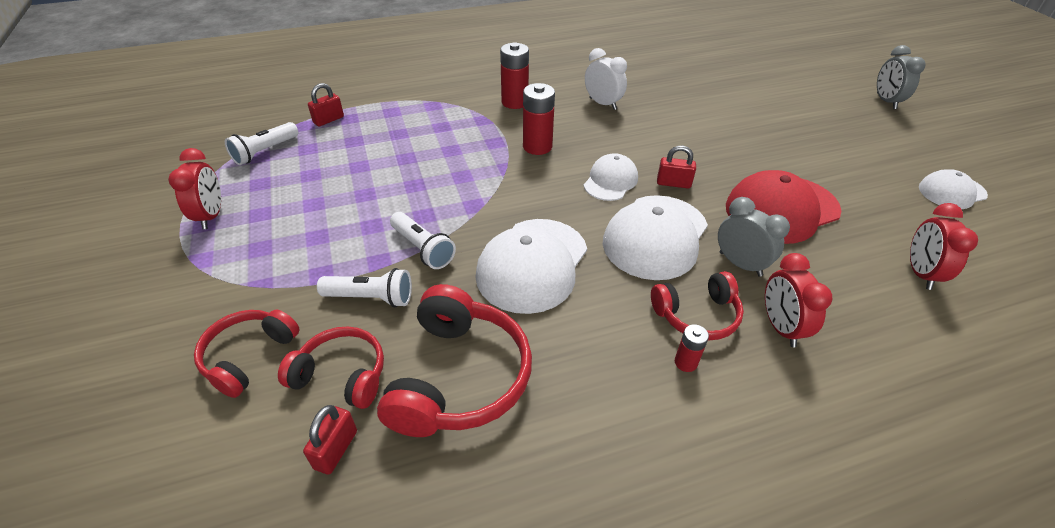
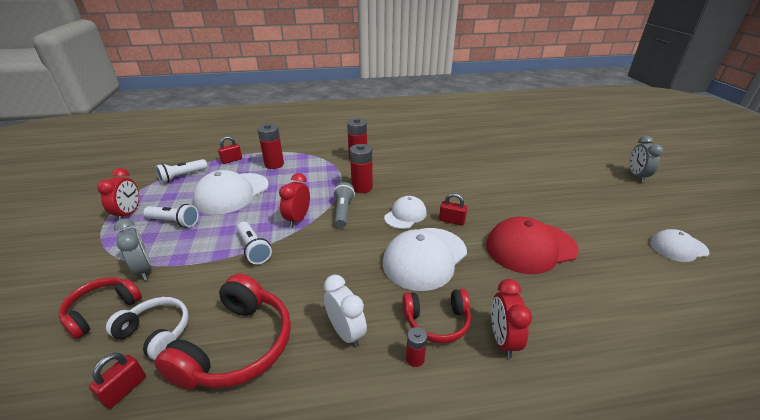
camera: 10 degrees right, 10 degrees down
red headphones [278,326,384,409] -> white headphones [106,297,189,360]
white flashlight [317,268,412,308] -> white flashlight moved to [143,204,199,228]
white cap [475,219,587,314] -> white cap moved to [193,170,269,215]
white clock [585,48,627,110] -> white clock moved to [324,275,367,348]
grey clock [718,197,790,277] -> grey clock moved to [114,218,152,280]
red clock [910,203,978,290] -> red clock moved to [279,173,310,228]
none -> red battery [258,124,284,169]
none -> grey flashlight [333,182,355,228]

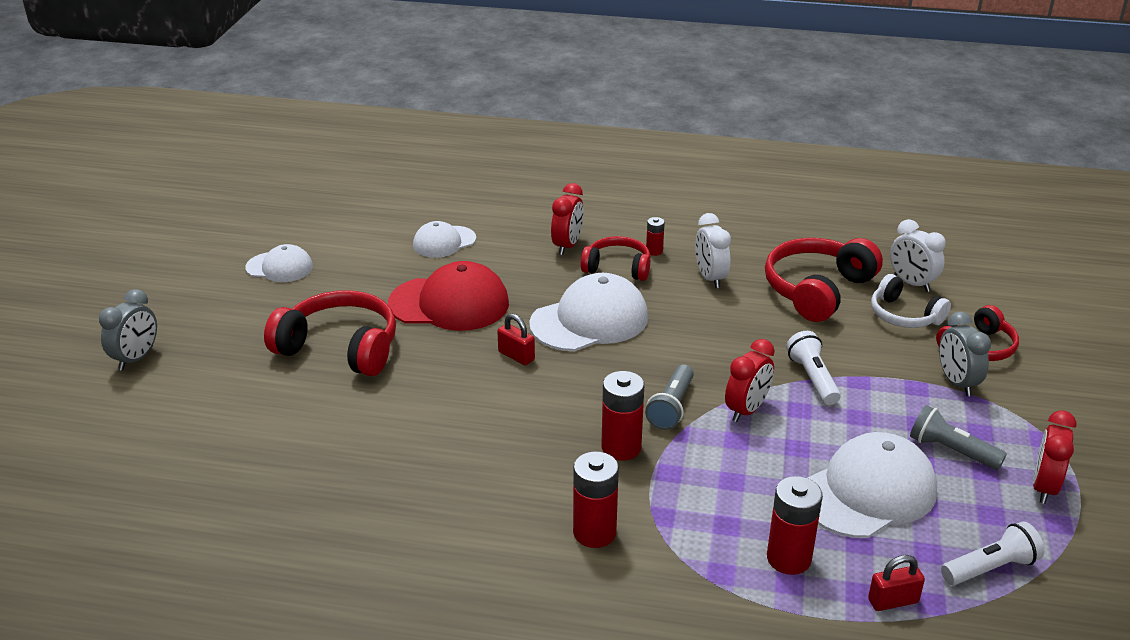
camera: 160 degrees left, 0 degrees up
red padlock [89,353,146,409] -> white clock [890,219,946,292]
white flashlight [143,204,199,228] -> grey flashlight [910,405,1007,470]
white cap [384,196,427,229] -> white cap moved to [413,221,476,258]
none -> red headphones [264,290,396,376]

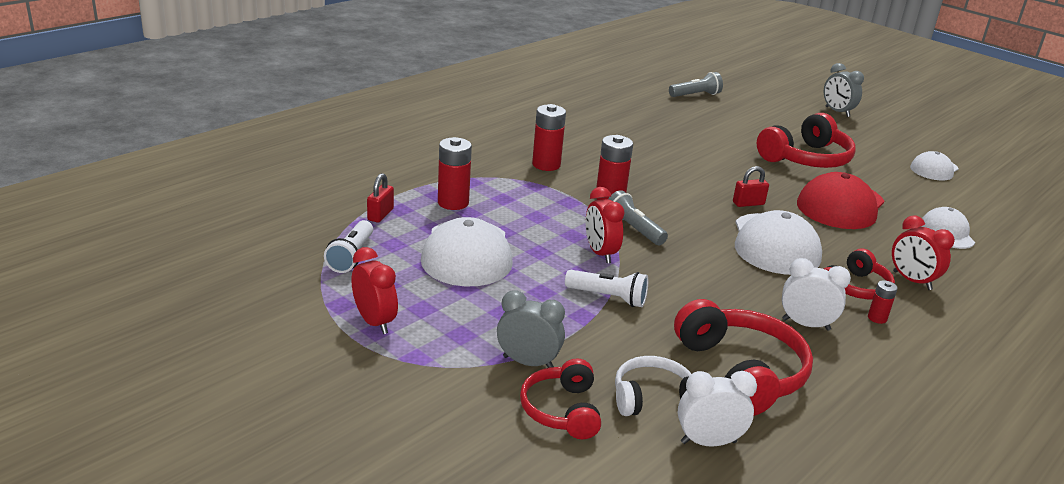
camera: 120 degrees right, 5 degrees down
grey flashlight [910,405,1007,470] -> grey flashlight moved to [669,72,723,97]

